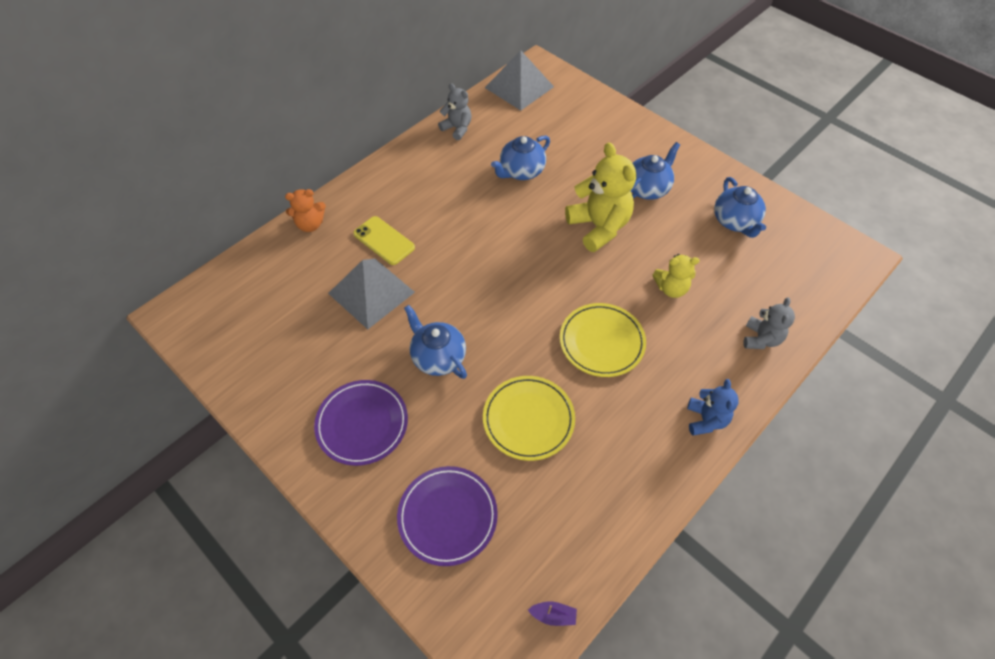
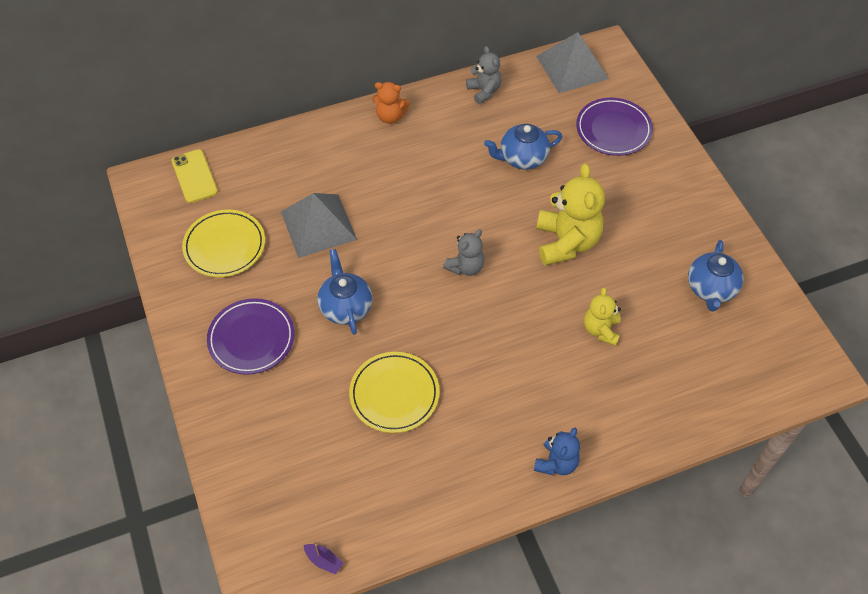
camera: 25 degrees right, 0 degrees up
orange teddy bear [285,189,326,232] -> orange teddy bear moved to [372,82,410,124]
yellow phone [353,216,415,265] -> yellow phone moved to [172,149,218,203]
purple plate [397,466,498,566] -> purple plate moved to [576,98,653,156]
yellow plate [560,303,646,377] -> yellow plate moved to [182,210,265,277]
blue teapot [630,142,680,200] -> none
yellow teddy bear [653,254,700,298] -> yellow teddy bear turned 75 degrees clockwise [584,287,621,346]
grey teddy bear [743,297,795,349] -> grey teddy bear moved to [443,230,484,276]

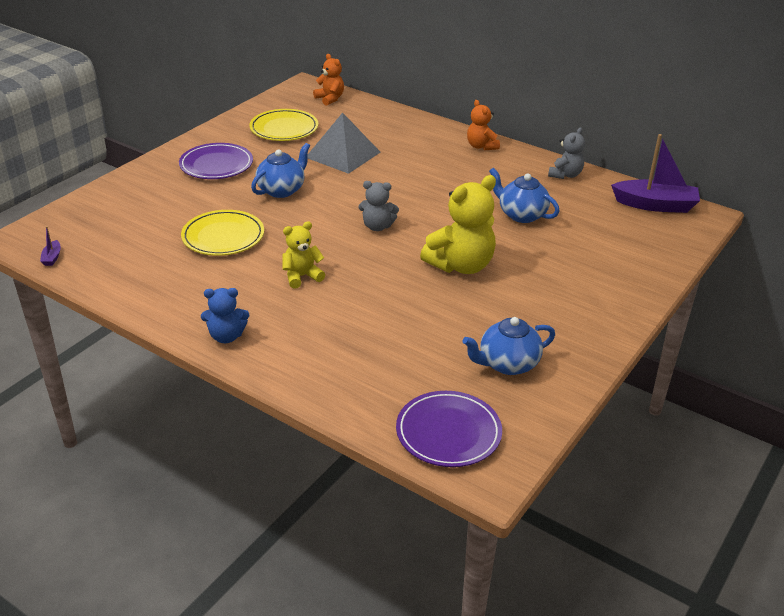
camera: 55 degrees right, 20 degrees down
yellow phone [172,149,218,203] -> orange teddy bear [313,54,344,106]
grey pyramid [536,32,609,93] -> purple boat [611,134,700,213]
purple plate [576,98,653,156] -> purple plate moved to [396,391,502,467]
yellow teddy bear [584,287,621,346] -> yellow teddy bear moved to [282,221,325,289]

